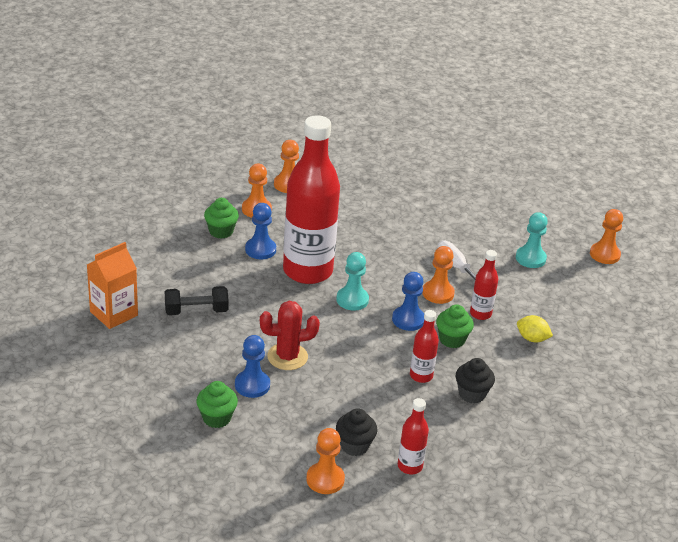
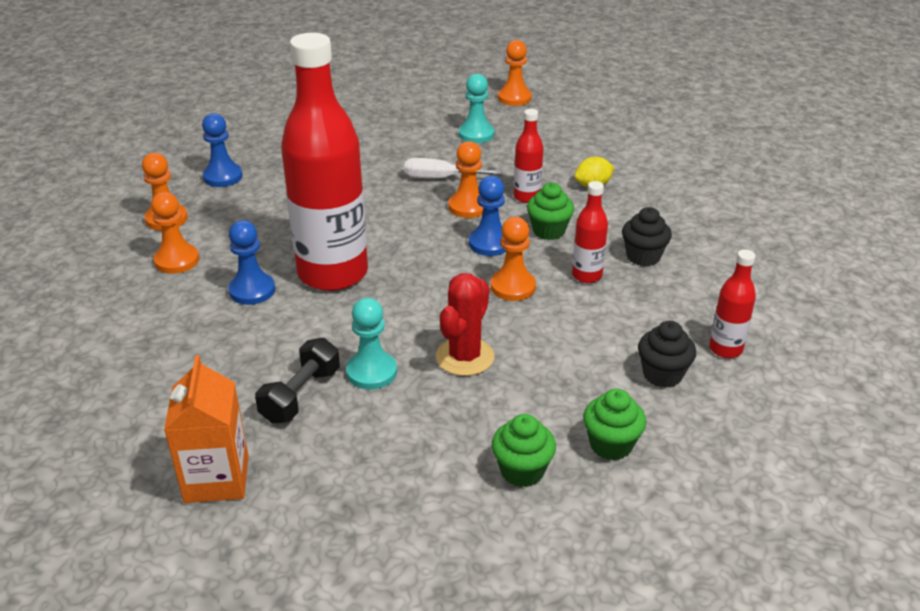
camera: 50 degrees left, 0 degrees up
green cupcake [204,198,239,239] -> green cupcake moved to [583,389,646,460]
blue pawn [235,335,270,398] -> blue pawn moved to [202,113,243,187]
orange pawn [306,428,345,494] -> orange pawn moved to [491,217,536,301]
turquoise pawn [336,252,369,311] -> turquoise pawn moved to [346,298,397,390]

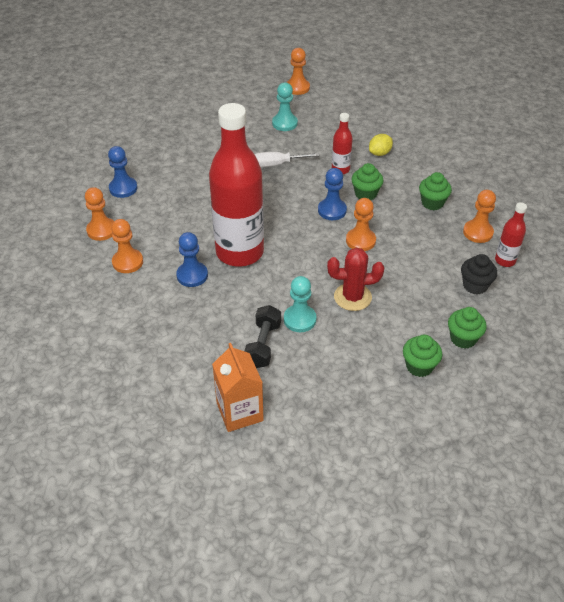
camera: 15 degrees left, 10 degrees up
red cactus [436,273,494,376] -> red cactus turned 75 degrees clockwise [327,248,384,311]
orange pawn [448,141,483,218] -> orange pawn moved to [463,190,496,243]
red bottle [572,181,608,283] -> none
black cupcake [622,207,672,266] -> green cupcake [419,172,452,210]

